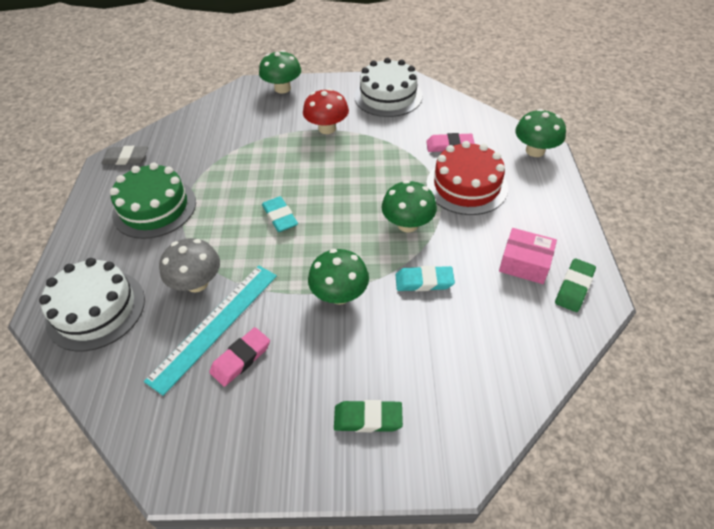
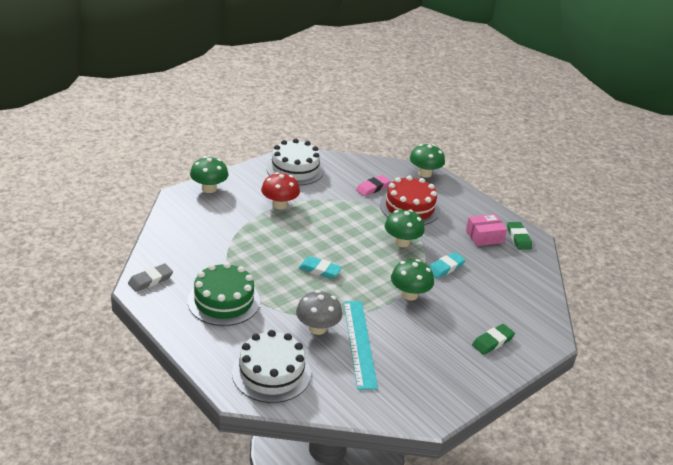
camera: 45 degrees left, 15 degrees down
pink eraser [209,327,270,387] -> none

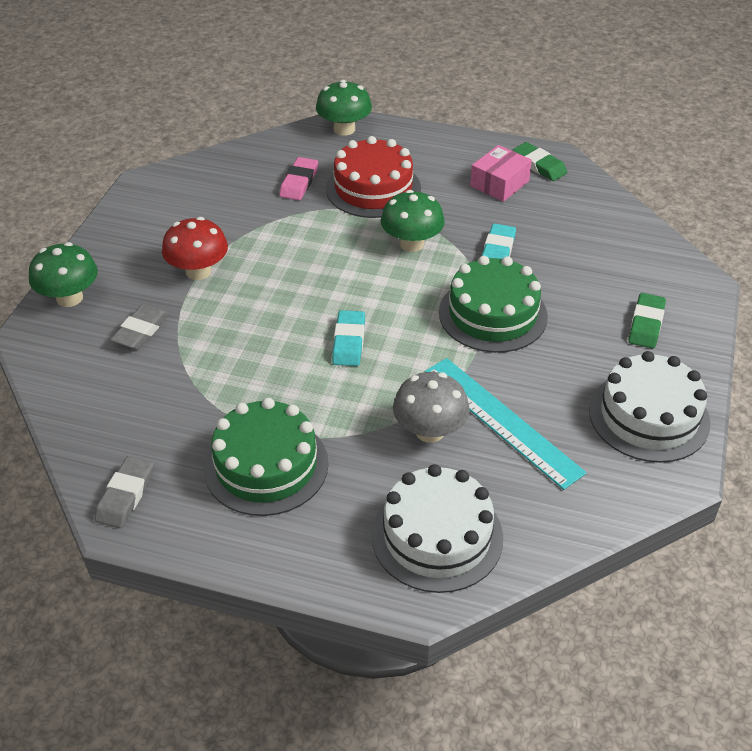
camera: 30 degrees left, 10 degrees up
white cake [266,139,324,185] -> white cake moved to [589,351,711,463]
turquoise eraser [299,256,342,279] -> turquoise eraser turned 75 degrees counterclockwise [332,310,365,366]
green mushroom [391,259,434,301] -> green cake [439,256,548,353]
none -> grey eraser [110,304,169,350]

